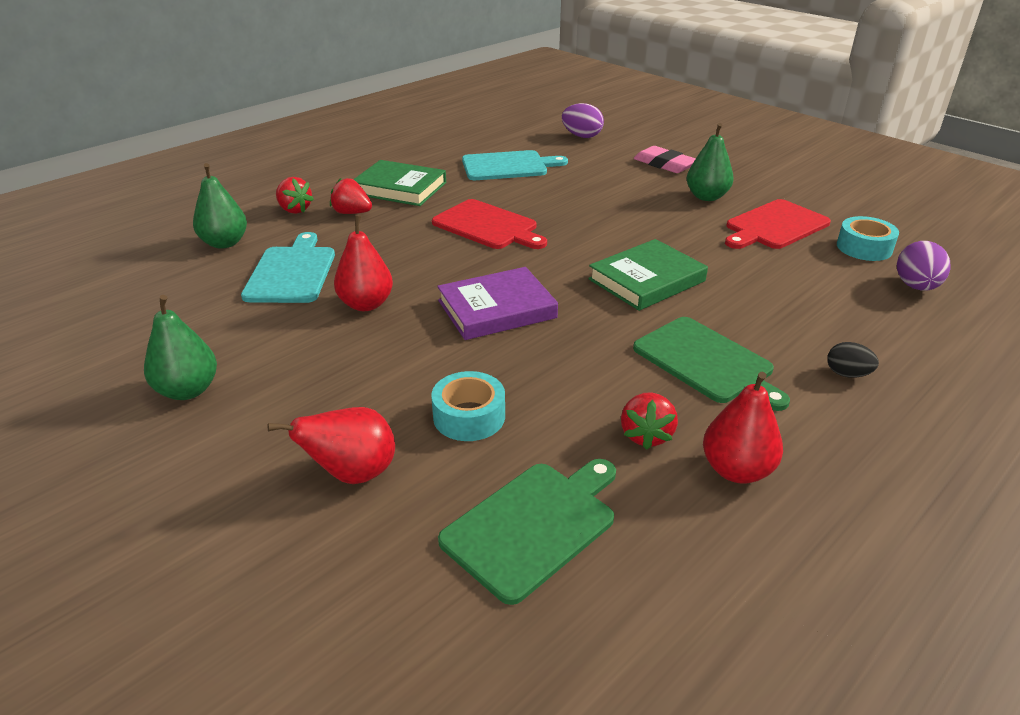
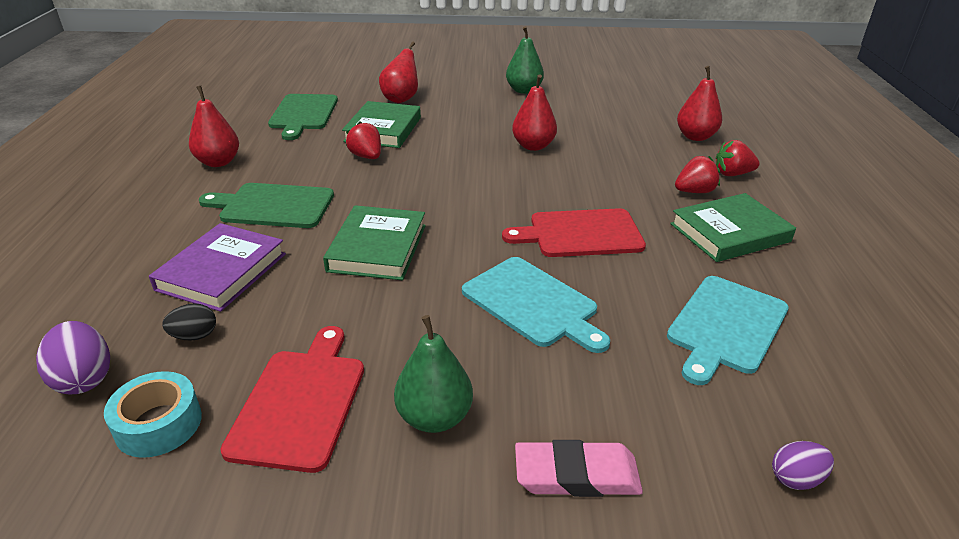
camera: 135 degrees right, 0 degrees up
green pear [193,163,247,249] -> red pear [677,66,722,141]
turquoise cutting board [241,232,335,303] -> turquoise cutting board moved to [462,257,610,353]
turquoise tape [431,371,505,441] -> green book [342,101,421,148]
purple book [437,267,558,340] -> purple book moved to [149,223,286,312]
purple egg [562,103,604,138] -> purple egg [772,441,834,490], size x0.64
red strawberry [621,392,678,450] -> red strawberry moved to [346,121,381,159]
black egg [827,342,879,378] -> black egg moved to [162,303,216,341]

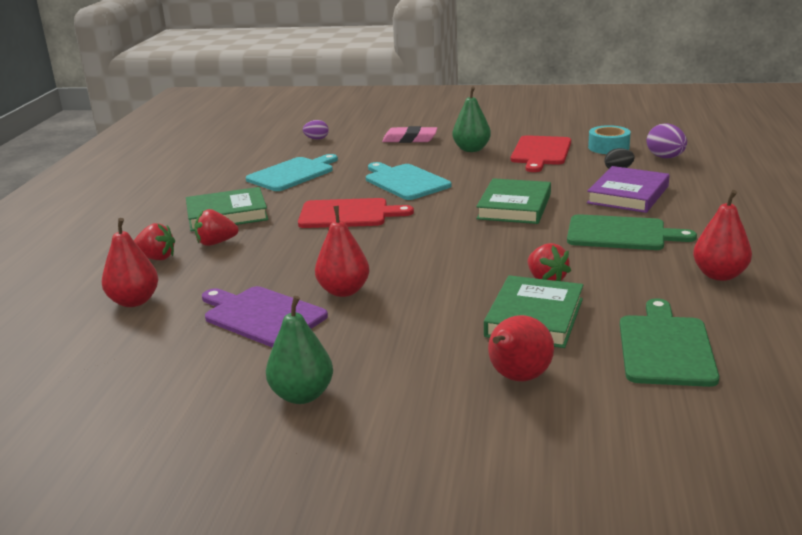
camera: 170 degrees left, 10 degrees down
none -> purple cutting board [202,286,328,347]

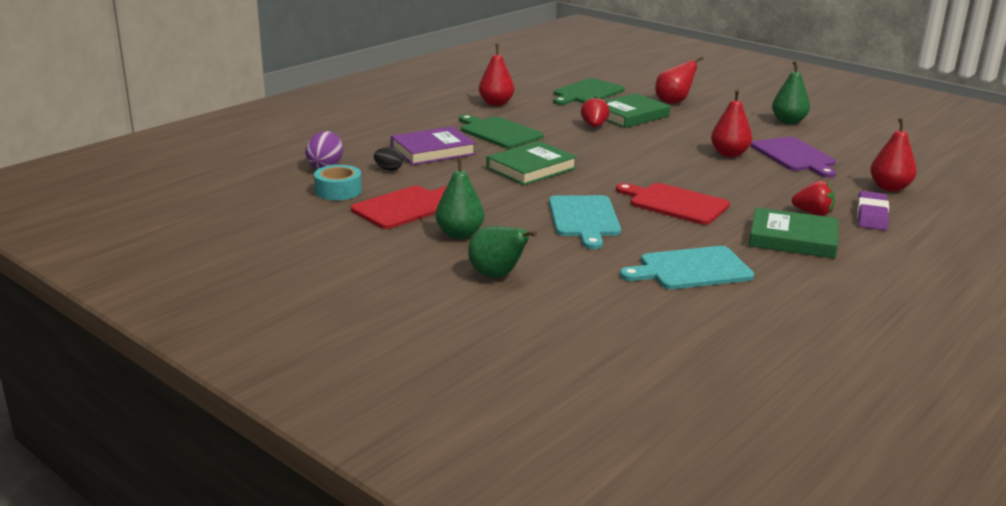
camera: 150 degrees left, 0 degrees up
red strawberry [134,223,175,260] -> purple eraser [857,191,889,230]
purple egg [303,120,329,140] -> none
pink eraser [382,126,437,143] -> green pear [468,226,537,278]

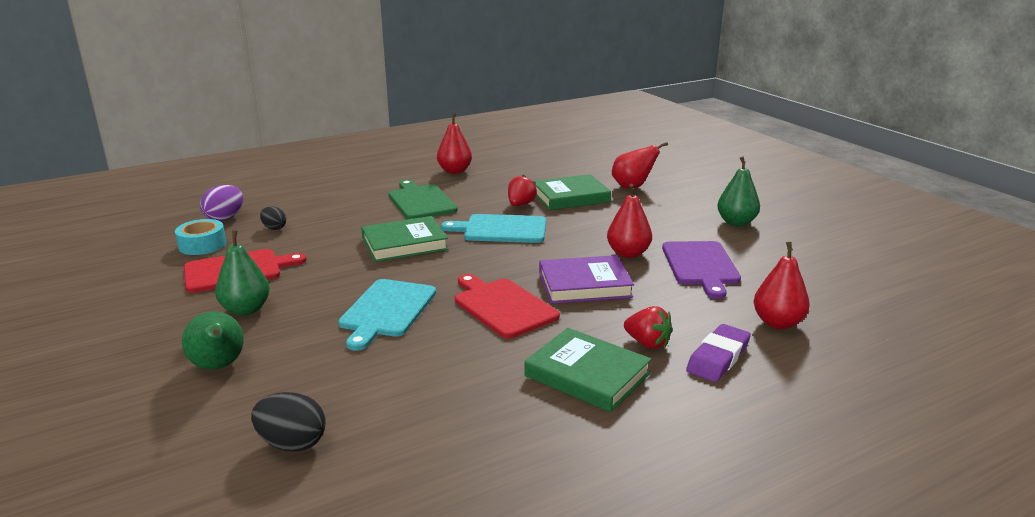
camera: 20 degrees right, 0 degrees up
purple book [391,126,476,165] -> purple book moved to [539,255,634,304]
green cutting board [553,78,625,105] -> none
turquoise cutting board [620,246,754,289] -> turquoise cutting board moved to [441,214,546,243]
none -> black egg [251,392,326,452]

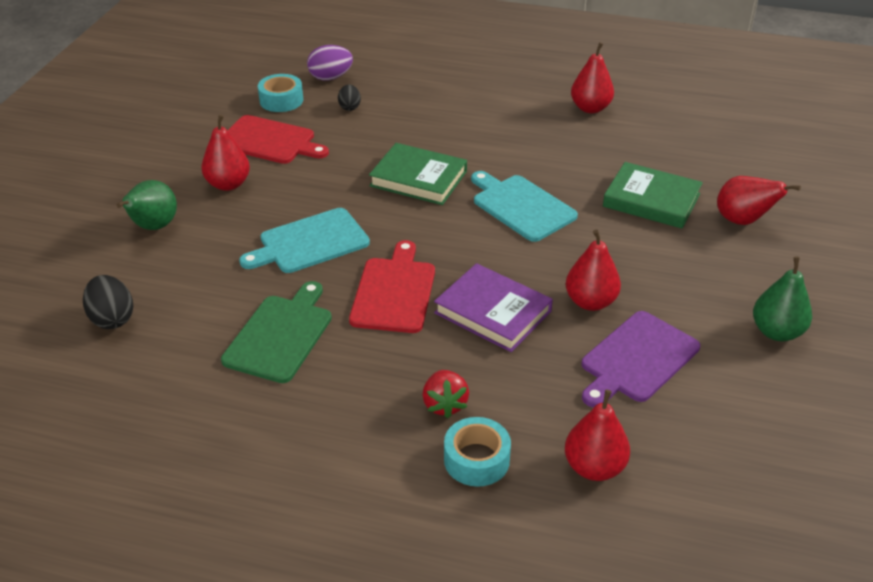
camera: 45 degrees right, 15 degrees up
green pear [215,230,270,315] -> red pear [201,115,250,191]
green cutting board [388,180,458,219] -> green cutting board moved to [221,281,332,383]
red strawberry [508,175,537,206] -> none
green book [525,328,652,412] -> none
purple eraser [686,324,751,382] -> turquoise tape [444,417,511,487]

